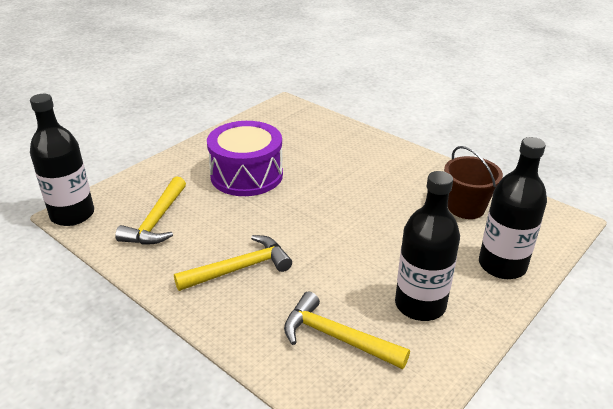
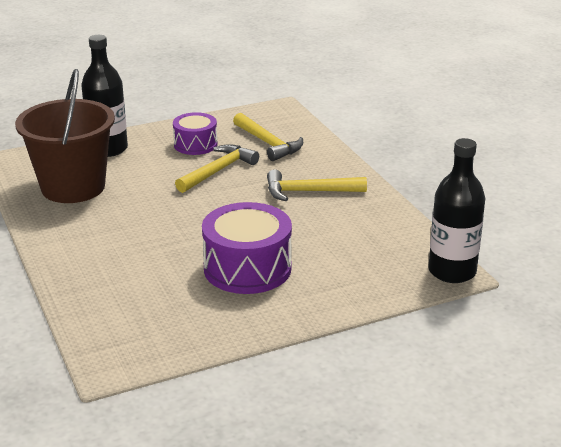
camera: 155 degrees left, 5 degrees down
yellow hammer [115,176,186,245] -> yellow hammer moved to [175,144,259,193]
black bottle [395,171,460,321] -> purple drum [173,112,218,155]
brown bucket [444,146,503,219] -> brown bucket [15,69,115,203], size x1.73

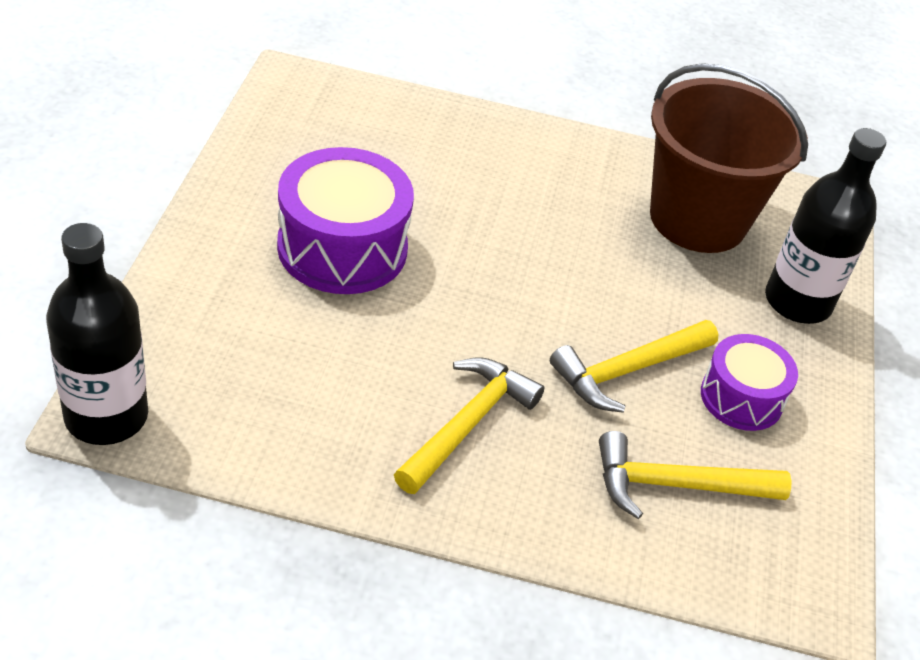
camera: 120 degrees right, 15 degrees up
yellow hammer [175,144,259,193] -> yellow hammer turned 75 degrees clockwise [550,320,718,413]

